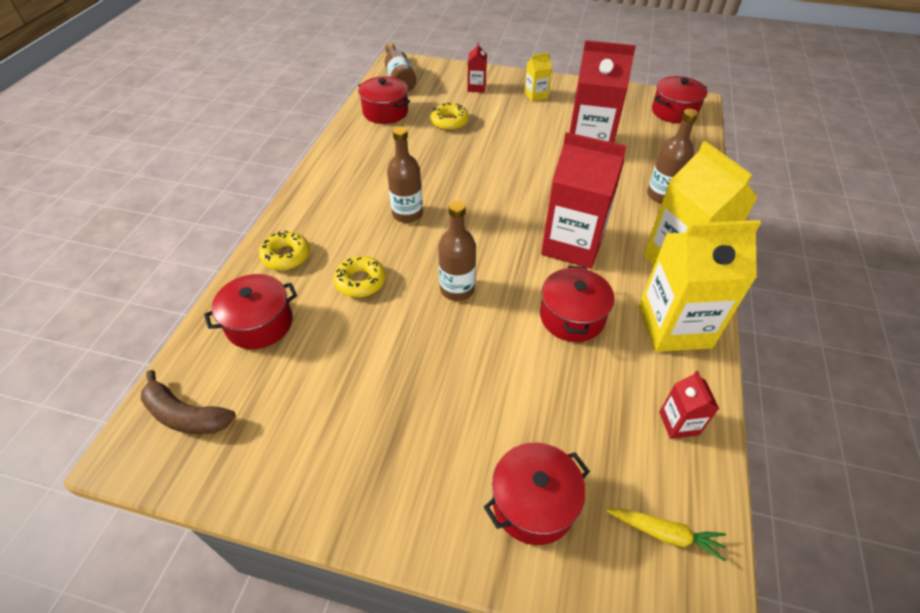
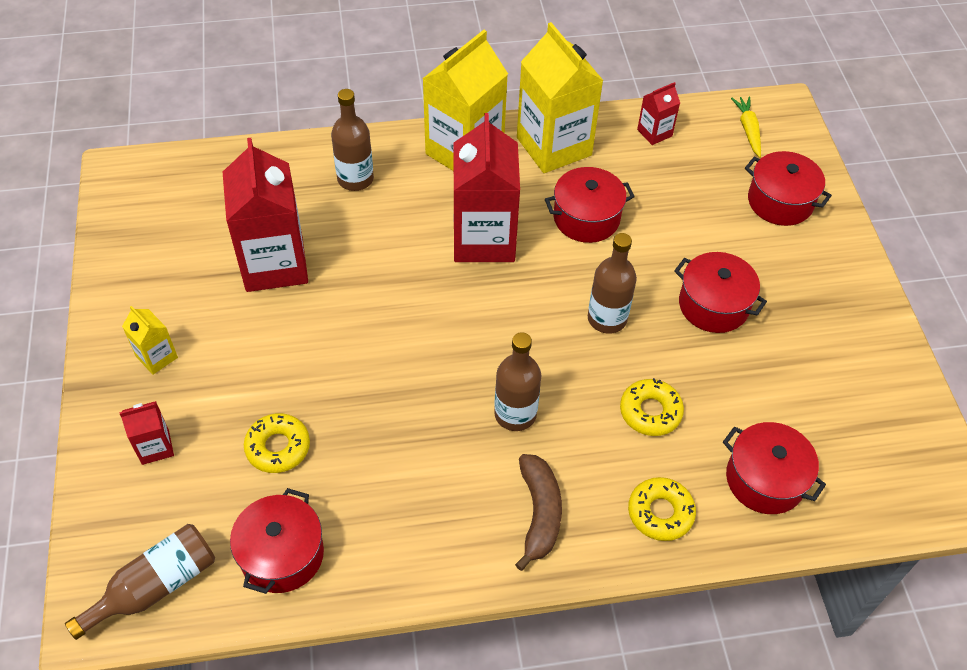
camera: 115 degrees left, 5 degrees up
brown banana [141,370,236,434] -> brown banana moved to [515,454,562,571]
red pot [652,76,708,124] -> red pot moved to [674,252,767,333]

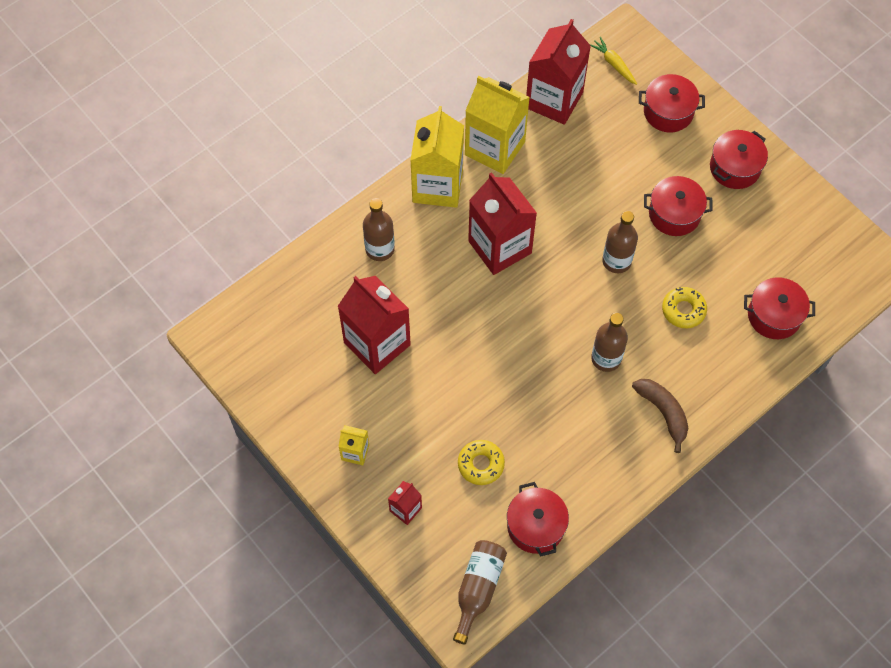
camera: 30 degrees left, 10 degrees up
red pot [545,167,635,243] -> red pot moved to [710,130,768,189]
yellow donut [628,477,696,541] -> none
red carton [637,82,680,145] -> red carton [526,19,591,125], size x2.17

